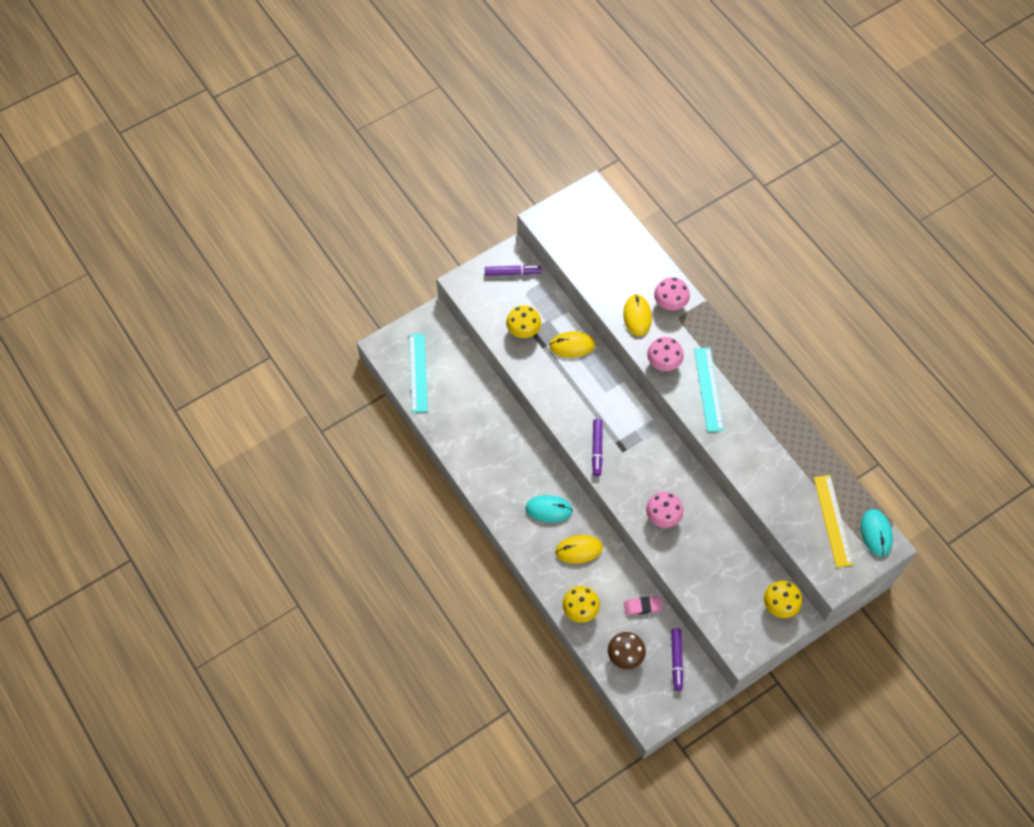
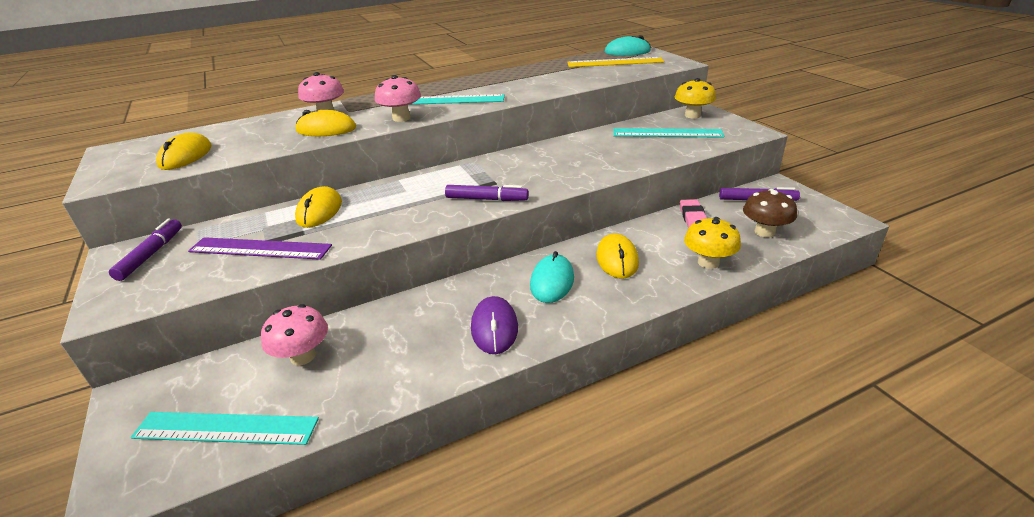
camera: 80 degrees left, 30 degrees down
yellow mushroom [506,305,541,338] -> purple ruler [188,237,332,260]
pink mushroom [646,492,683,528] -> pink mushroom moved to [261,304,328,365]
none -> yellow mouse [156,133,212,170]
none -> purple mouse [471,296,518,354]
none -> turquoise ruler [613,128,724,138]

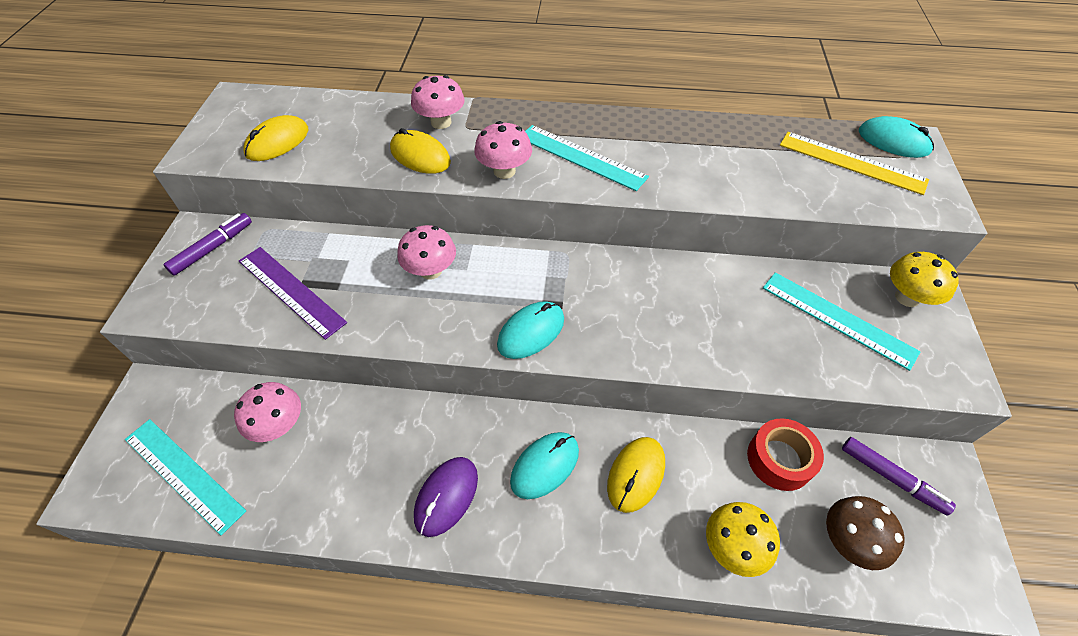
camera: 30 degrees right, 20 degrees up
yellow mouse [295,186,342,228] -> none
purple marker [445,185,529,201] -> turquoise mouse [497,301,564,359]
pink eraser [680,199,707,228] -> red tape [747,418,824,491]
none -> pink mushroom [397,225,456,280]

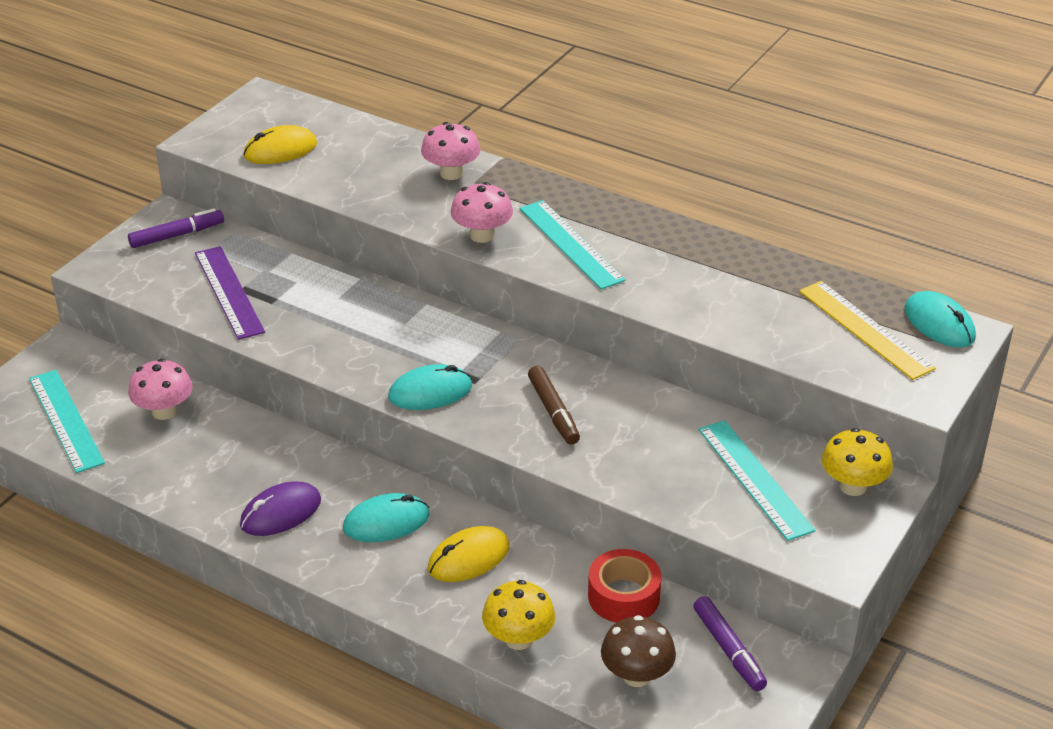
camera: 25 degrees right, 15 degrees down
yellow mouse [390,128,451,174] -> none
pink mushroom [397,225,456,280] -> none
none -> brown marker [528,366,580,444]

